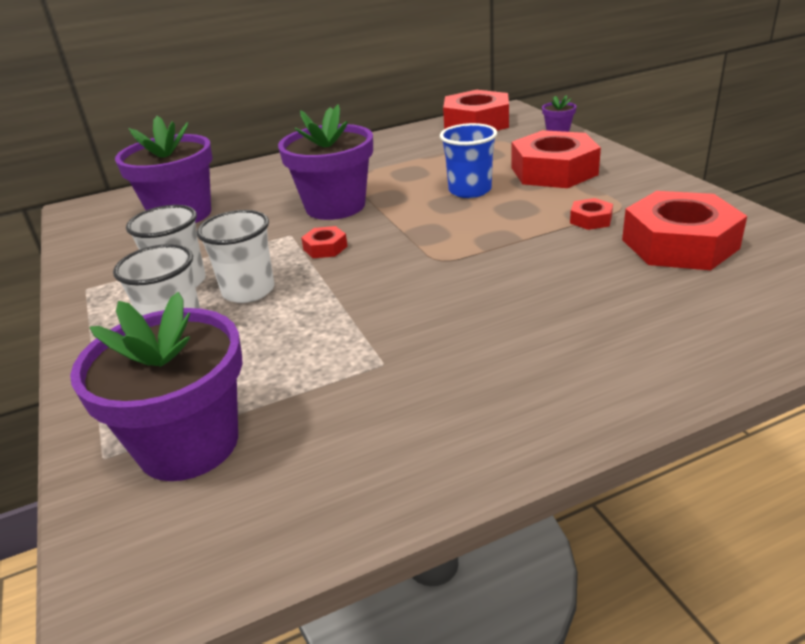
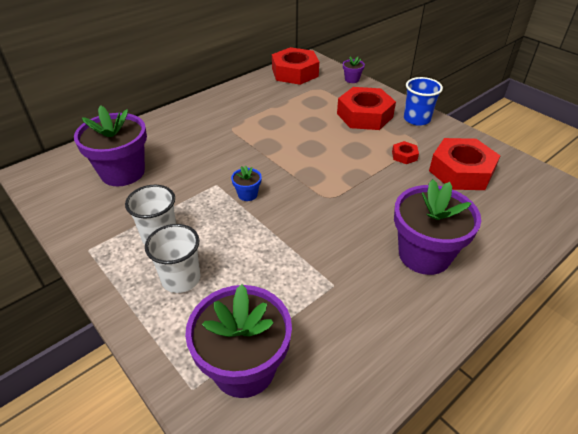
camera: 20 degrees left, 10 degrees up
white cup [197,210,274,303] -> none
purple flower pot [278,104,373,220] -> purple flower pot moved to [394,179,481,275]
red nut [301,226,348,258] -> blue flower pot [231,166,262,201]
blue cup [440,123,498,198] -> blue cup moved to [404,77,443,126]

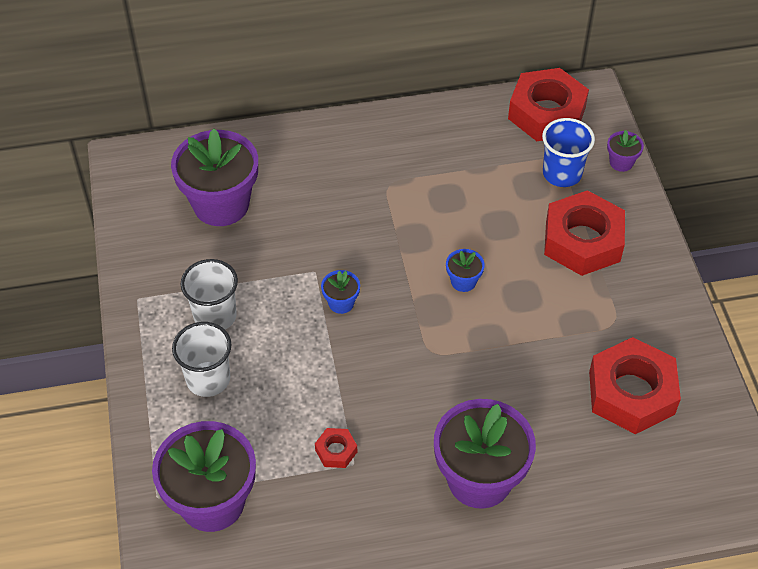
camera: 30 degrees right, 10 degrees up
red nut [392,141,419,164] -> red nut moved to [315,428,357,468]
blue cup [404,77,443,126] -> blue cup moved to [542,118,595,187]
none -> blue flower pot [446,249,485,292]

